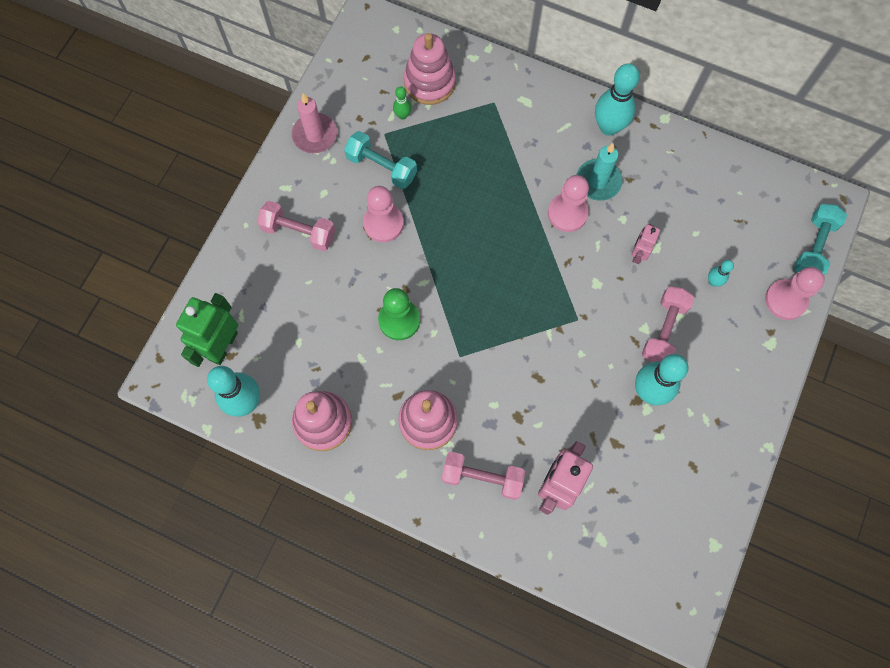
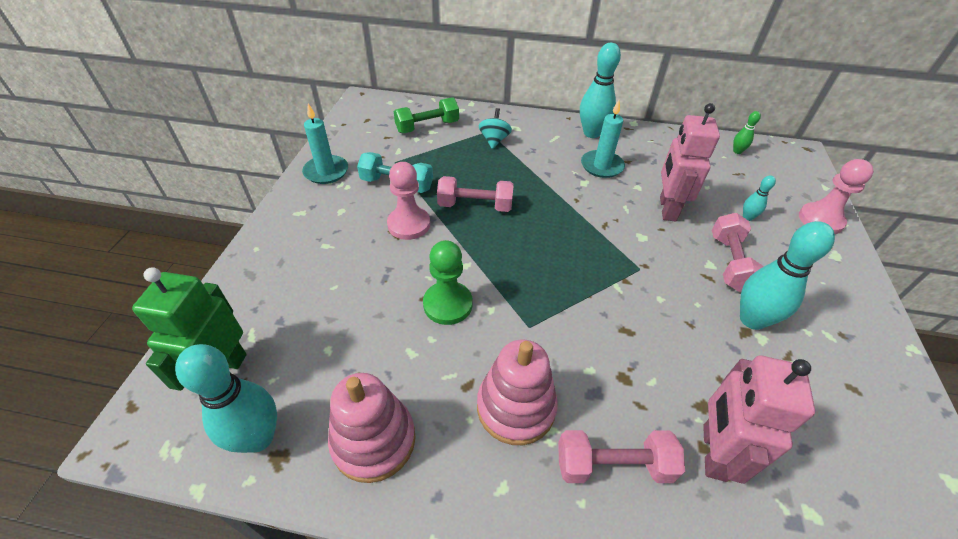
camera: 15 degrees left, 25 degrees down
pink dumbbell [257,201,335,251] -> pink dumbbell moved to [437,176,514,212]
pink candle [292,93,337,153] -> turquoise candle [302,103,348,184]
green bowling pin [393,86,411,120] -> green bowling pin moved to [733,111,761,154]
pink stacking toy [404,33,456,105] -> green dumbbell [394,97,459,133]
pink pawn [548,175,589,232] -> none
pink robot [632,224,660,264] -> pink robot [660,103,720,222], size x1.81
turquoise dumbbell [794,204,847,275] -> none
none -> turquoise spinning top [479,108,512,149]

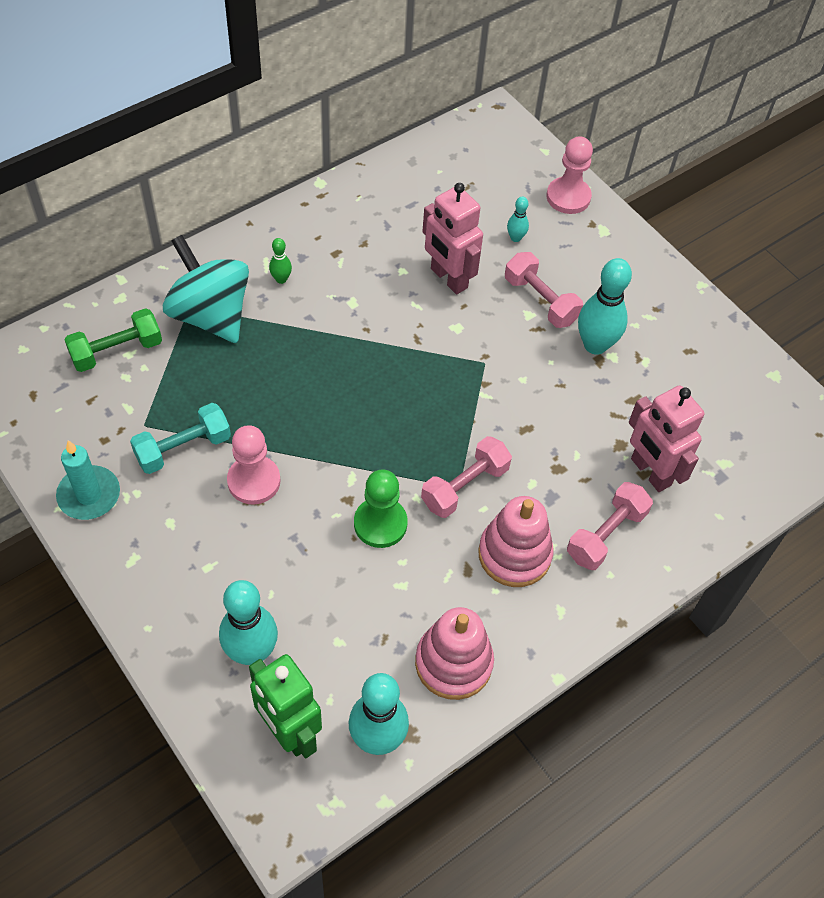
camera: 50 degrees left, 10 degrees up
green dumbbell [394,97,459,133] -> green dumbbell turned 45 degrees clockwise [64,308,162,372]
pink dumbbell [437,176,514,212] -> pink dumbbell moved to [421,436,512,518]
turquoise spinning top [479,108,512,149] -> turquoise spinning top [163,235,249,343], size x2.06
turquoise bowling pin [580,43,621,138] -> turquoise bowling pin moved to [219,580,278,665]
turquoise candle [581,100,625,178] -> none
green bowling pin [733,111,761,154] -> green bowling pin moved to [269,238,292,284]

